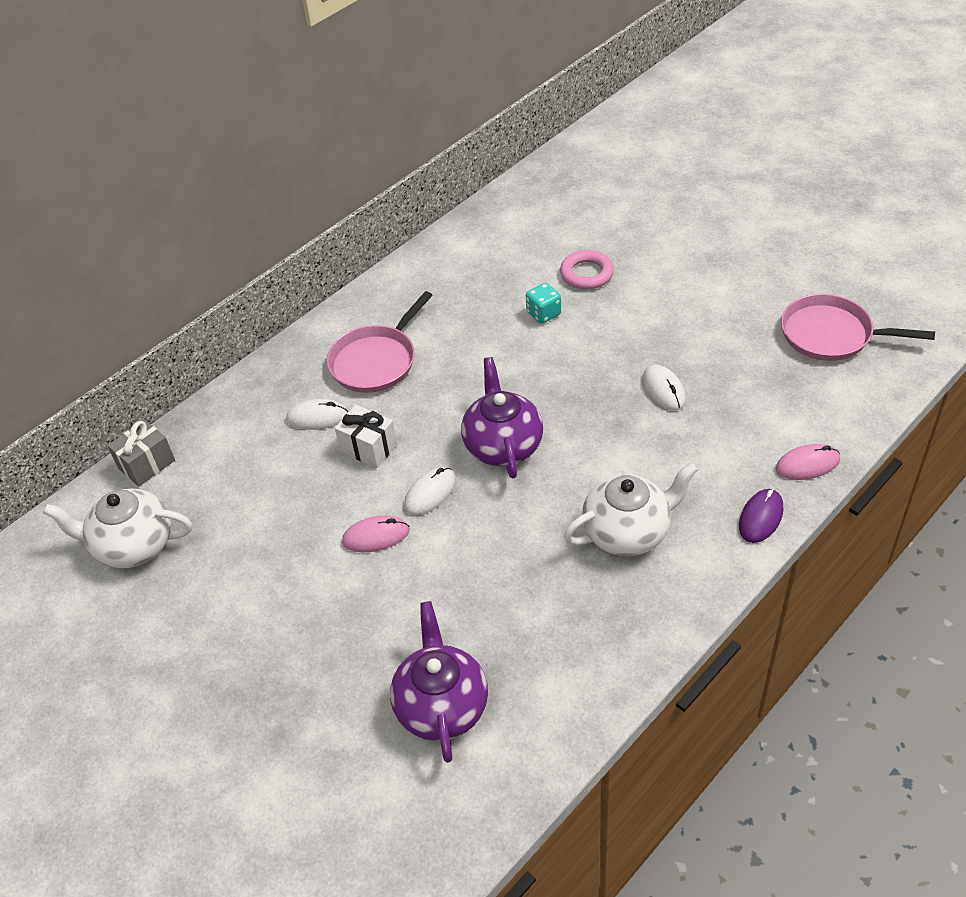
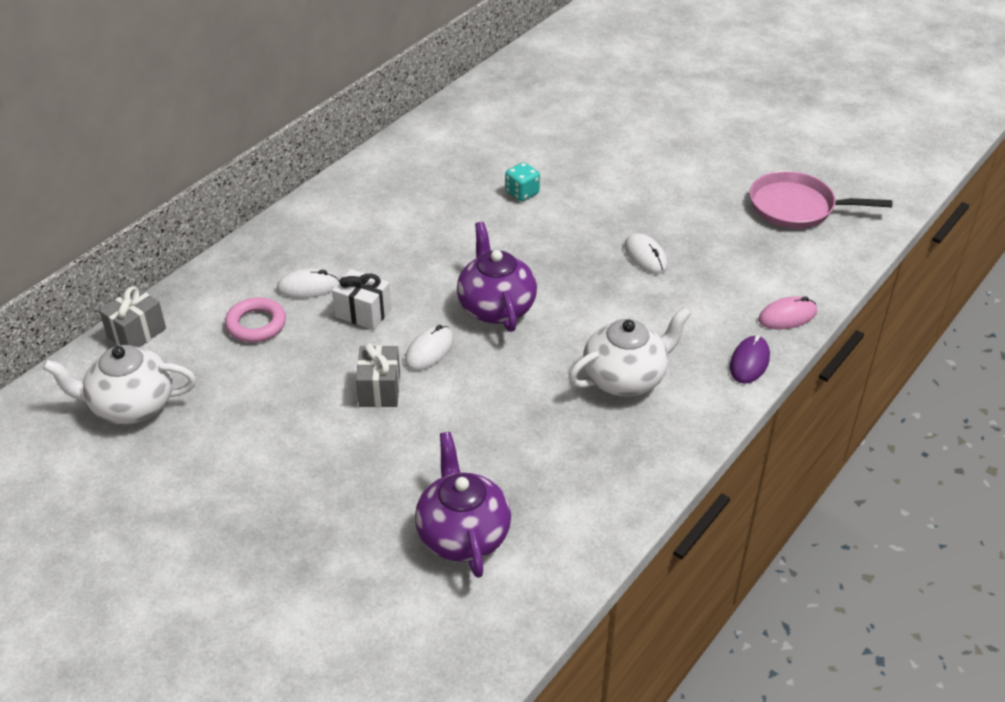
camera: 10 degrees left, 5 degrees down
pink pan [326,291,432,393] -> none
pink mouse [342,516,410,552] -> grey gift [356,343,400,407]
pink ring [560,250,614,289] -> pink ring moved to [225,297,286,342]

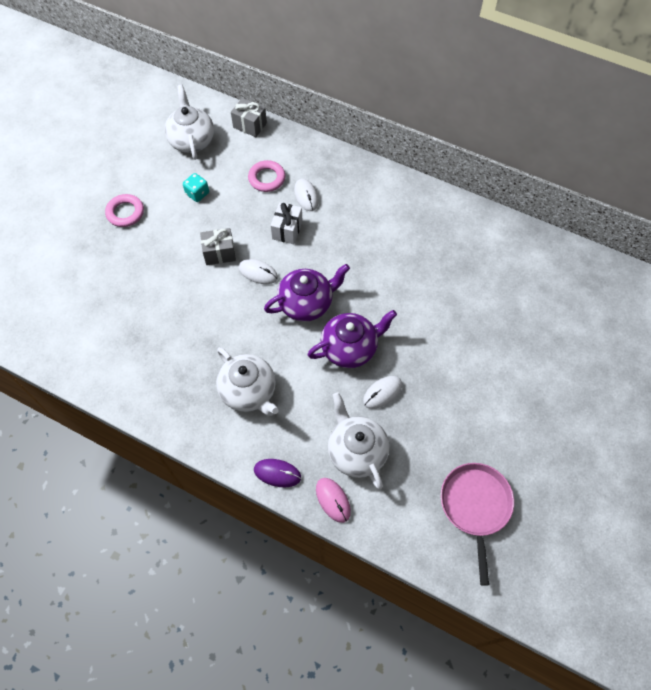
camera: 80 degrees right, 20 degrees up
purple teapot [415,432,511,578] -> purple teapot moved to [308,310,397,368]
turquoise dice [505,162,540,201] -> turquoise dice moved to [183,173,209,202]
none -> pink ring [105,194,144,227]
none -> white teapot [328,392,389,489]

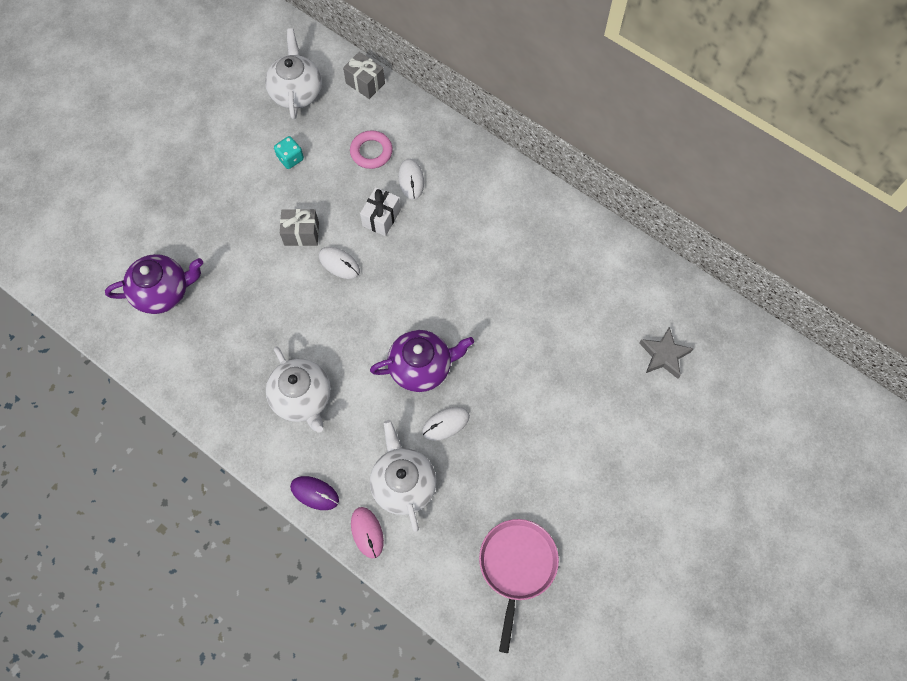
camera: 10 degrees right, 5 degrees up
pink ring [105,194,144,227] -> none
purple teapot [264,264,350,322] -> purple teapot moved to [105,254,203,314]
none -> grey star [639,327,694,379]

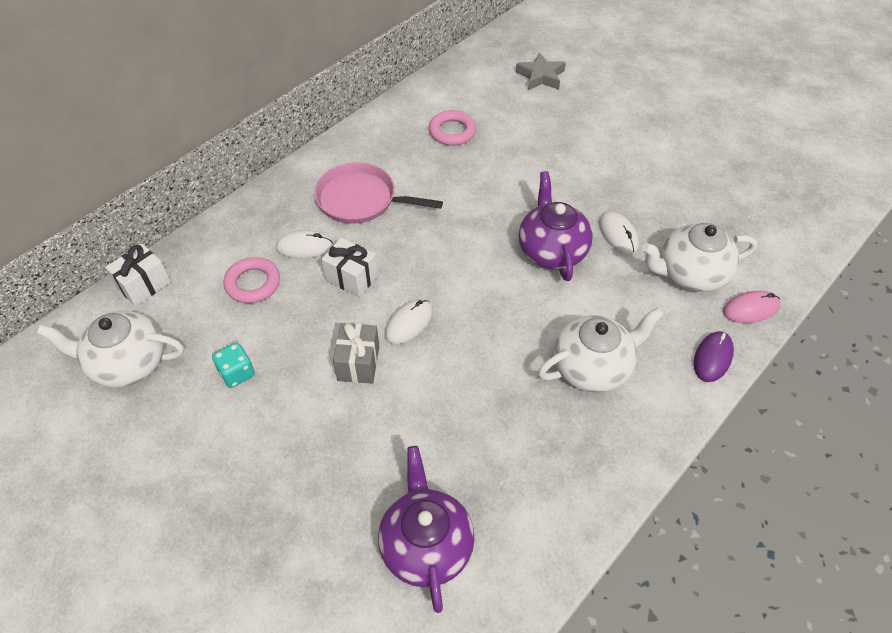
camera: 85 degrees left, 15 degrees down
grey gift [343,52,385,99] -> white gift [105,244,171,306]
pink pan [479,519,559,653] -> pink pan moved to [314,162,443,224]
none -> pink ring [429,110,476,146]

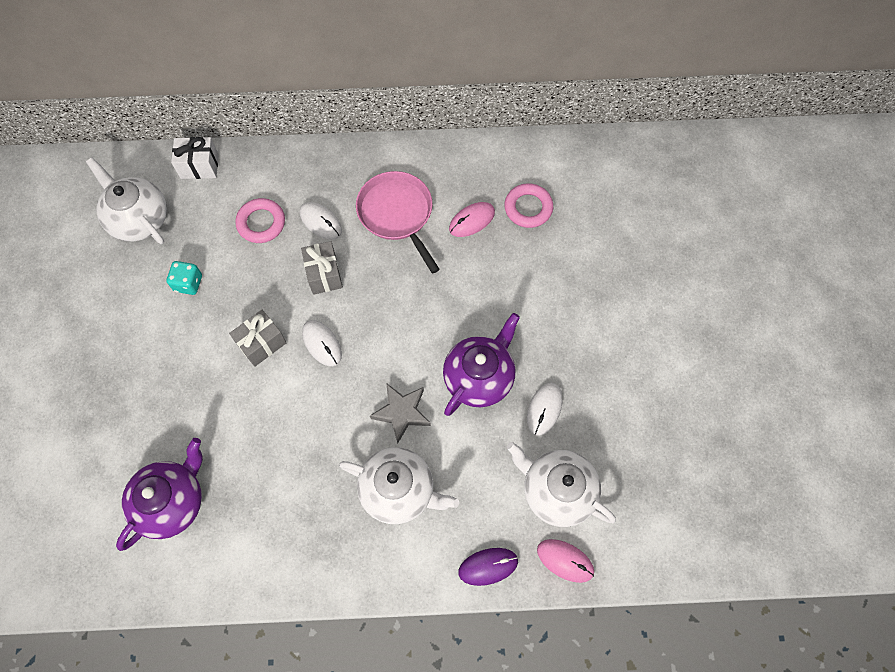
camera: 45 degrees right, 15 degrees up
white gift [321,238,378,297] -> grey gift [301,241,343,295]
white mouse [385,299,433,344] -> white mouse turned 60 degrees clockwise [302,320,342,366]
grey star [516,52,566,90] -> grey star moved to [370,383,431,443]
none -> pink mouse [449,202,495,237]

